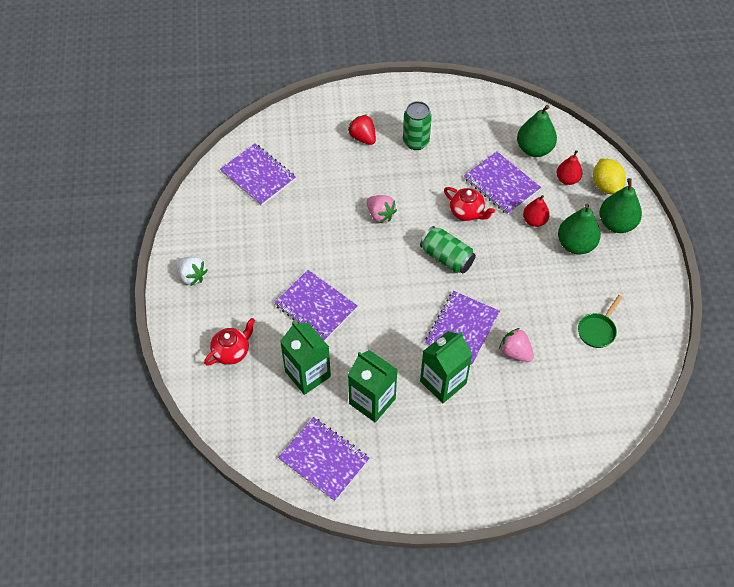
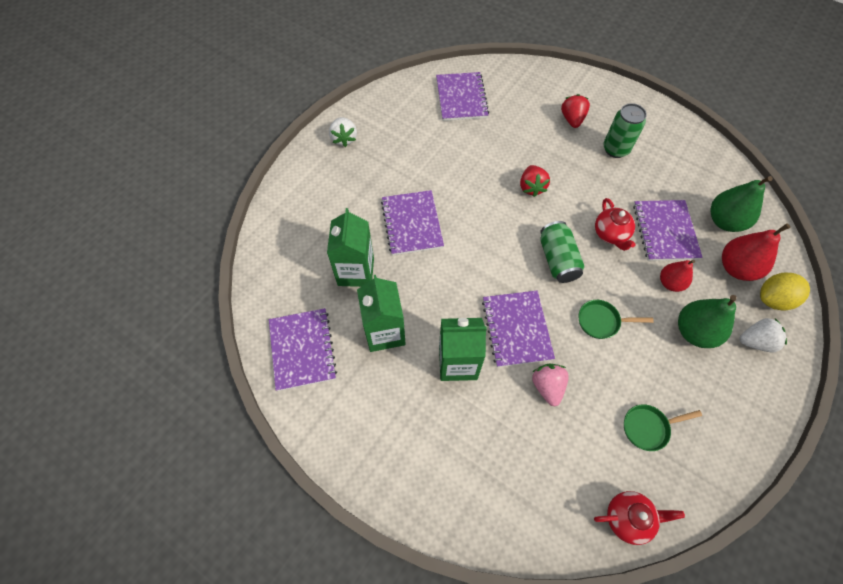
camera: 40 degrees right, 5 degrees up
red teapot [204,318,255,366] -> red teapot moved to [594,491,685,545]
pink strawberry [367,195,397,223] -> red strawberry [520,165,550,197]
purple notebook [425,291,500,365] -> purple notebook turned 75 degrees counterclockwise [482,291,555,367]
red pear [557,150,582,185] -> red pear [722,223,790,281], size x1.57
yellow lemon [593,159,626,195] -> yellow lemon turned 45 degrees clockwise [760,273,810,311]
green pear [599,178,642,233] -> white strawberry [739,318,787,352]
none -> green pan [579,300,654,339]

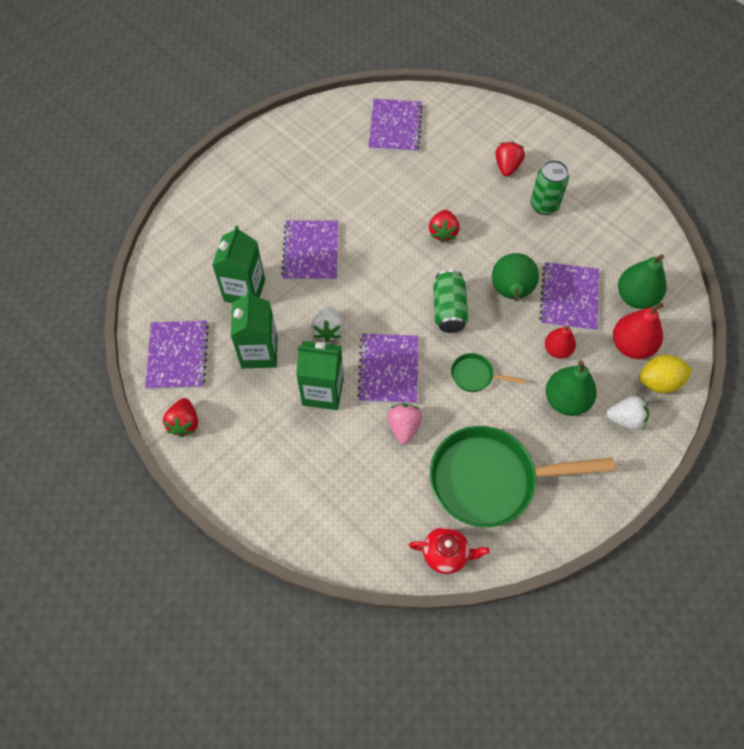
camera: 10 degrees right, 0 degrees up
white strawberry [329,117,357,147] -> white strawberry moved to [311,306,344,342]
red teapot [595,198,636,251] -> green pear [492,253,539,301]
green pan [624,404,702,451] -> green pan [430,426,615,527], size x2.33
none -> red strawberry [163,398,198,437]

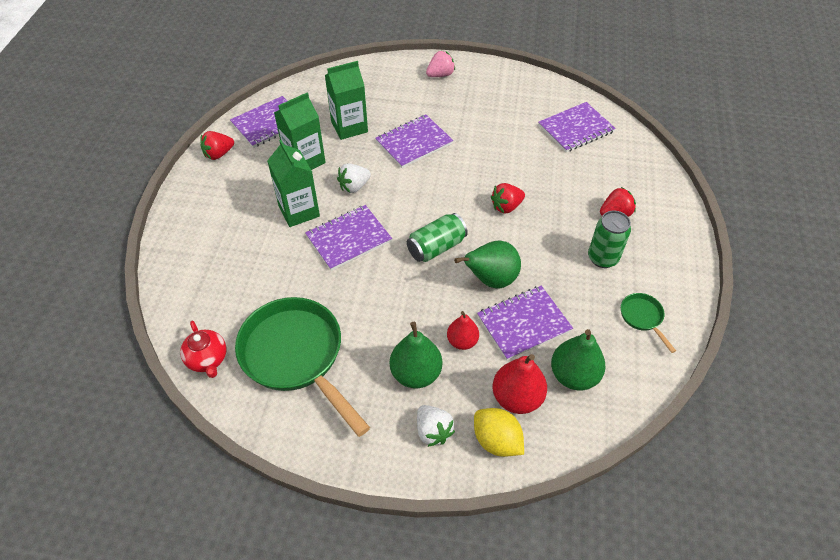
camera: 55 degrees right, 10 degrees down
pink strawberry [387,404,422,445] -> pink strawberry moved to [426,51,455,77]
green pan [451,353,525,392] -> green pan moved to [621,293,676,353]

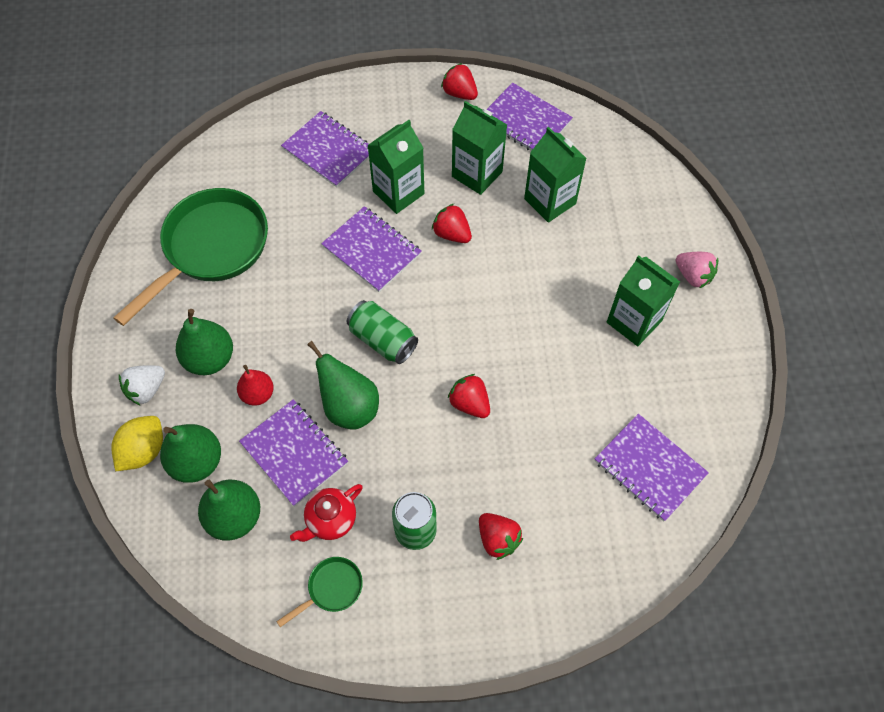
camera: 75 degrees right, 10 degrees up
red teapot [180,321,226,378] -> red teapot moved to [290,484,363,542]
white strawberry [337,163,371,193] -> red strawberry [432,203,472,243]
purple notebook [375,114,453,168] -> purple notebook moved to [281,111,369,187]
red pear [493,354,547,414] -> green pear [160,424,221,483]
none -> green carton [607,255,680,346]

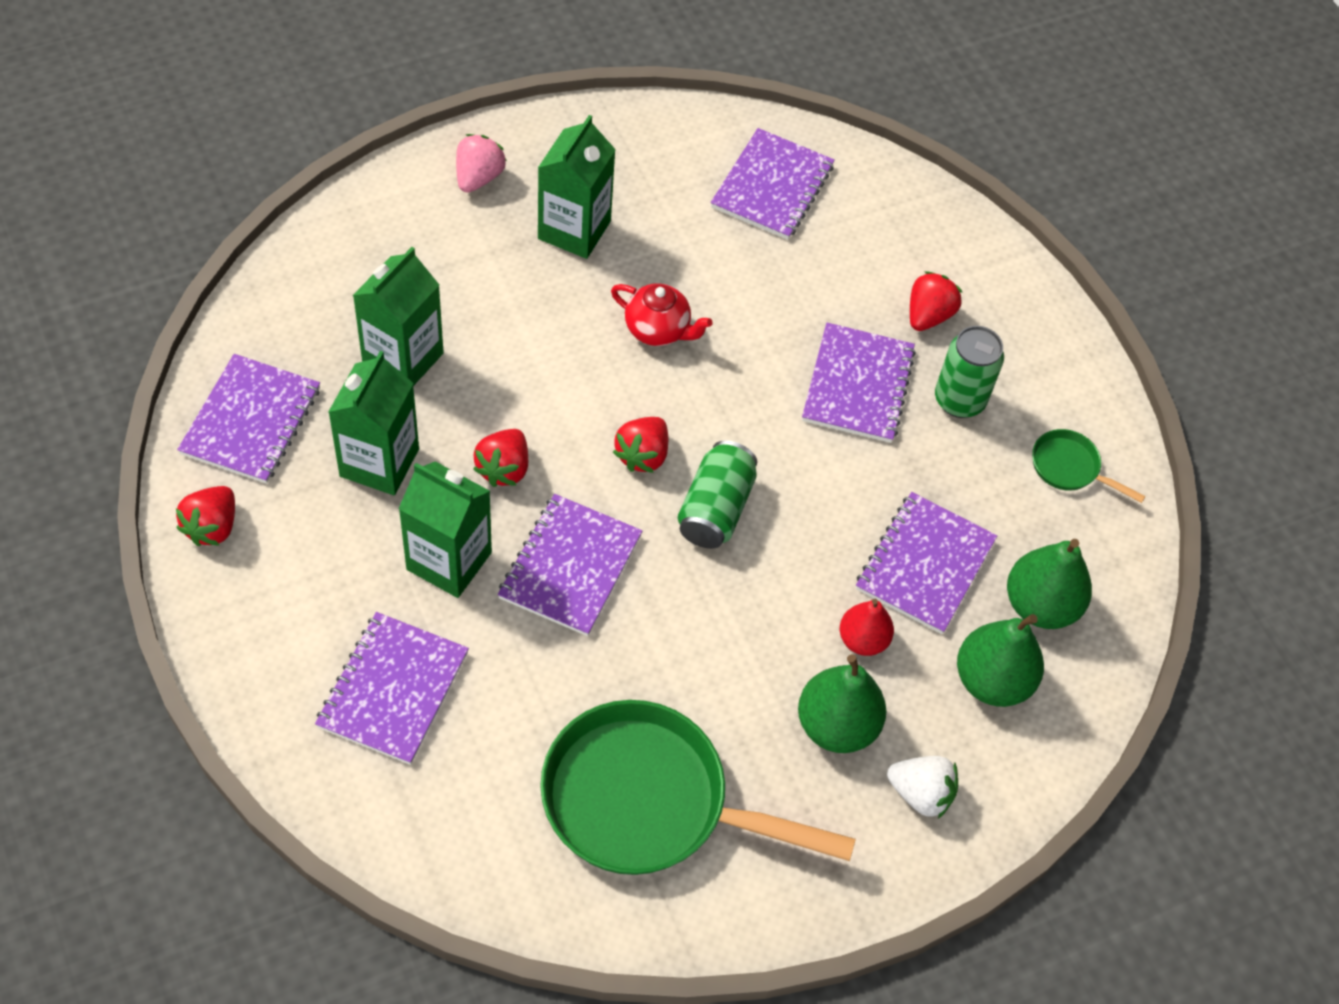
camera: 115 degrees left, 5 degrees down
yellow lemon [111,416,163,471] -> none
red teapot [290,484,363,542] -> red teapot moved to [611,284,713,346]
green pear [307,341,379,430] -> none
red strawberry [448,374,490,418] -> red strawberry moved to [613,417,668,473]
none -> purple notebook [802,323,916,443]

